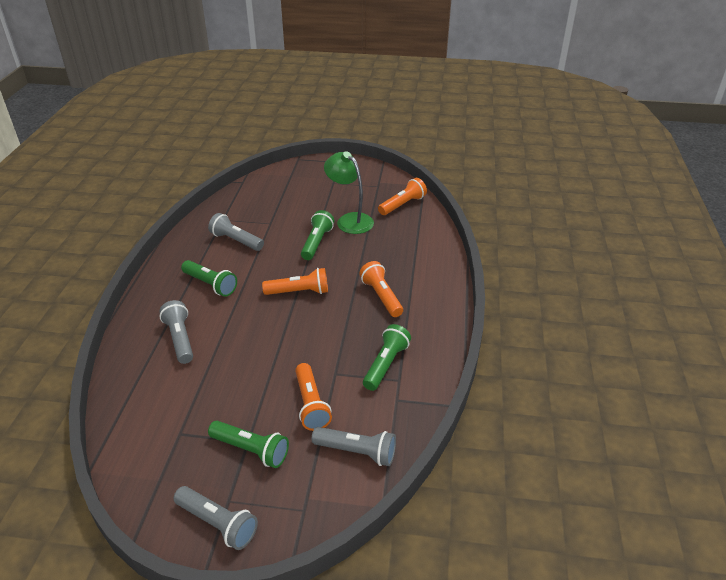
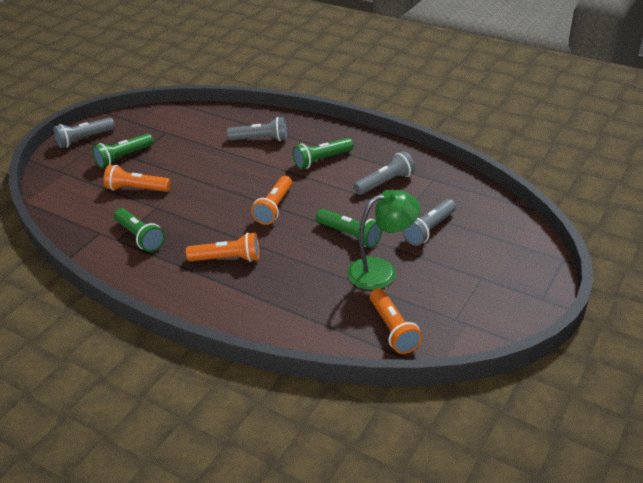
camera: 115 degrees right, 0 degrees up
grey flashlight [312,427,396,466] -> grey flashlight moved to [402,199,456,246]

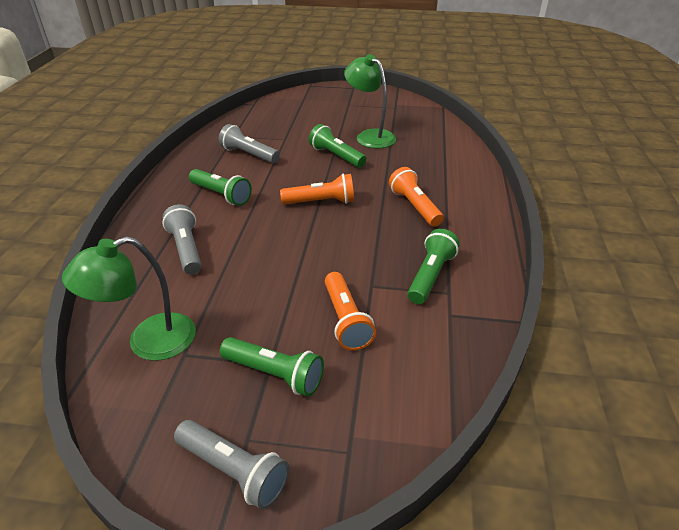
camera: 115 degrees left, 0 degrees up
green flashlight [316,209,382,248] -> green flashlight turned 60 degrees counterclockwise [309,124,366,168]
orange flashlight [370,288,422,354] -> none
grey flashlight [402,199,456,246] -> none
none -> green lamp [62,236,196,361]

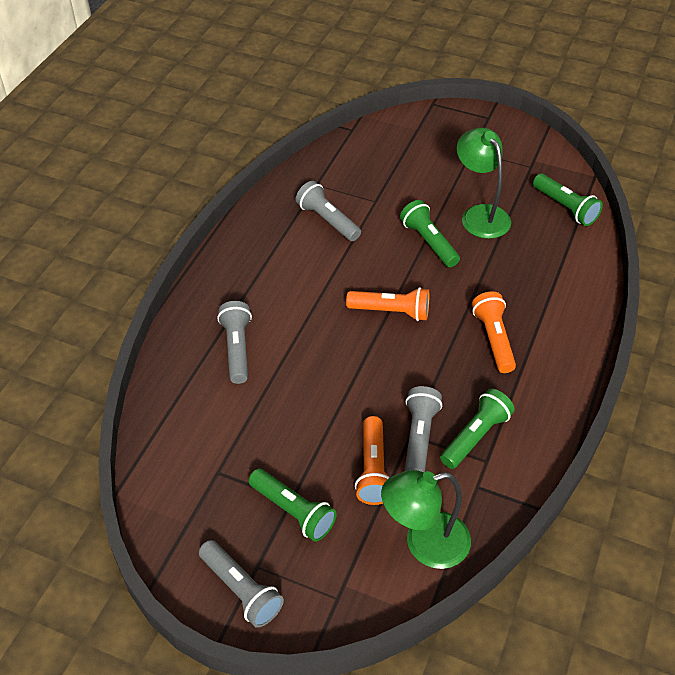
camera: 15 degrees right, 10 degrees up
green lamp [62,236,196,361] -> green lamp moved to [381,470,471,569]
green flashlight [189,169,252,206] -> green flashlight moved to [533,174,603,226]
none -> grey flashlight [405,386,442,472]

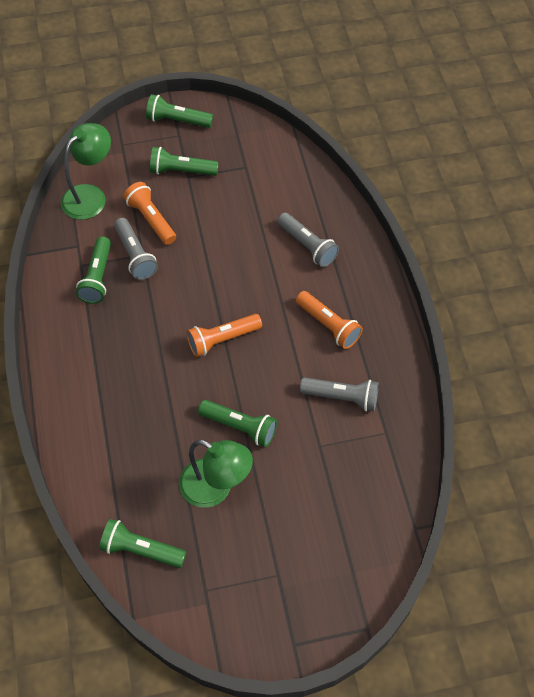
camera: 145 degrees right, 10 degrees up
grey flashlight [199,540,284,628] -> green flashlight [146,94,213,128]
orange flashlight [472,292,516,373] -> orange flashlight moved to [296,291,363,349]

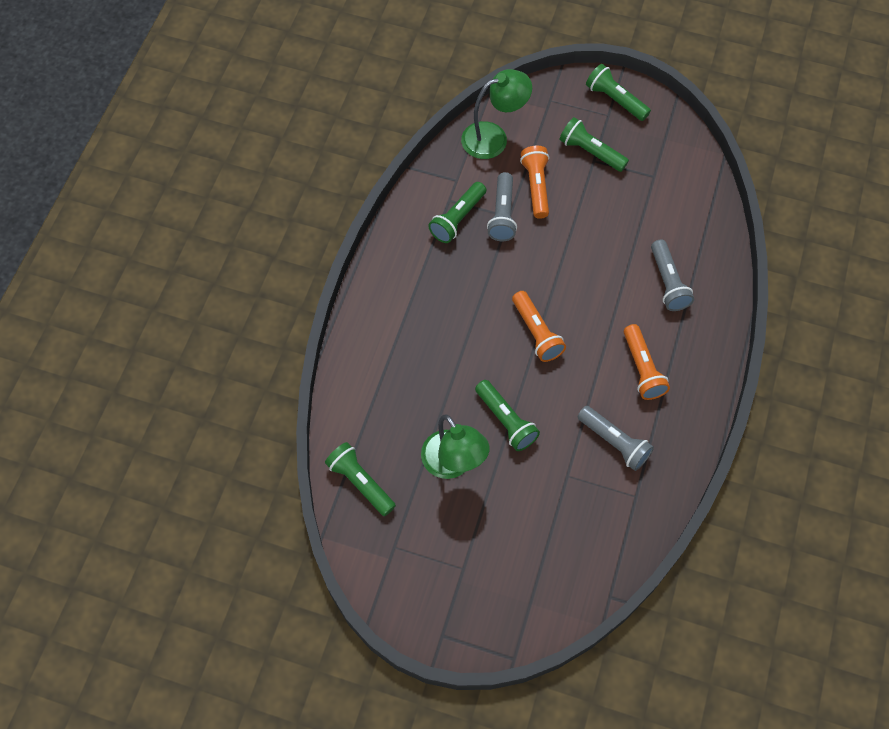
camera: 30 degrees right, 5 degrees up
orange flashlight [187,314,262,357] -> orange flashlight turned 120 degrees counterclockwise [512,291,566,362]

